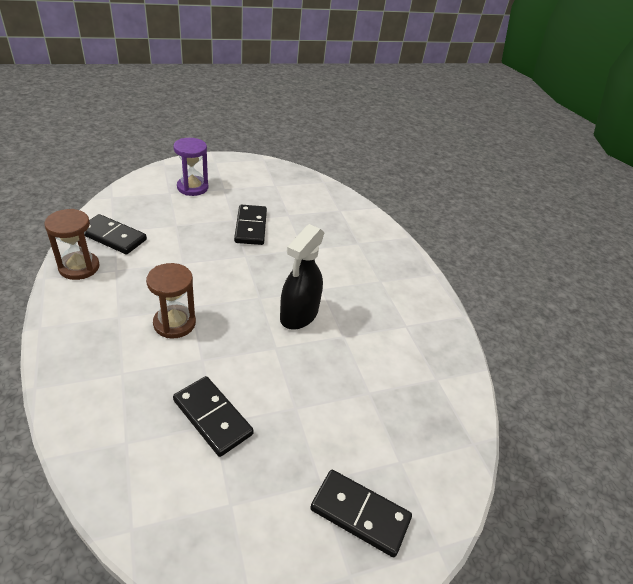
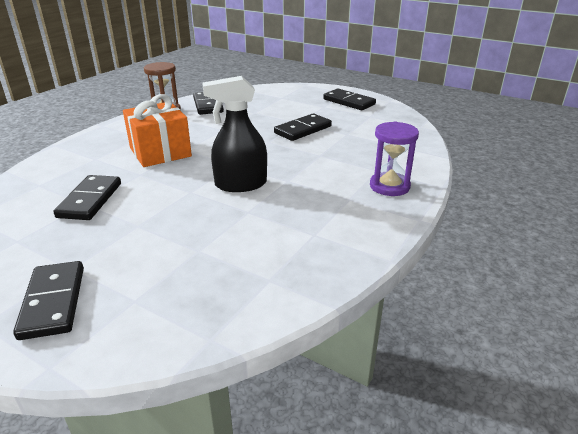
camera: 55 degrees right, 10 degrees down
brown hourglass [146,263,196,339] -> orange gift [123,94,192,167]
purple hourglass [173,138,208,196] -> purple hourglass moved to [370,121,419,196]
none -> black domino [323,89,376,110]

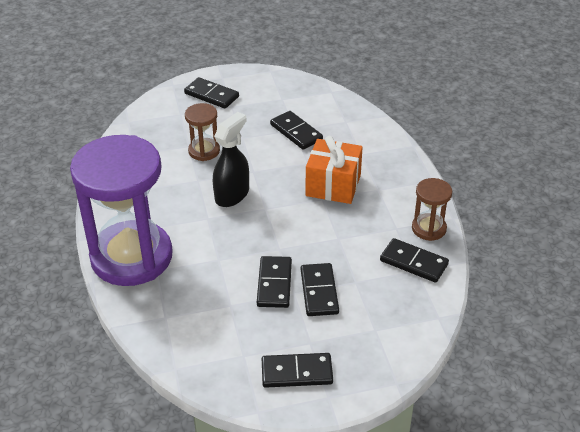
camera: 135 degrees right, 10 degrees up
purple hourglass [370,121,419,196] -> purple hourglass [70,135,173,286], size x2.29
none -> brown hourglass [185,103,220,161]
none -> black domino [301,263,339,316]

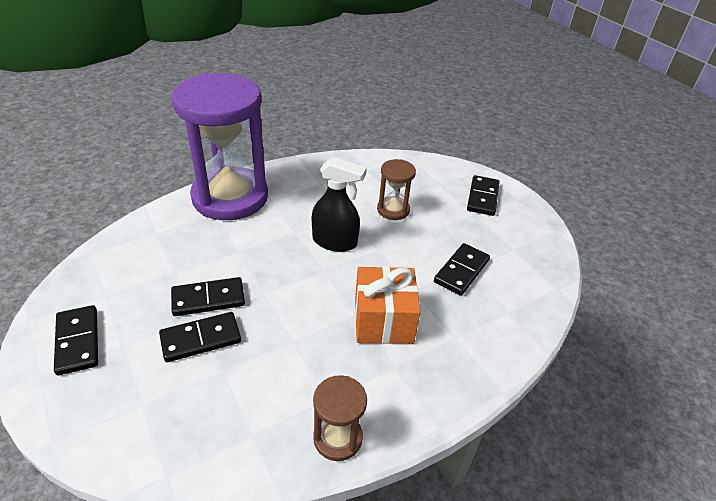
camera: 70 degrees right, 0 degrees up
black domino [380,238,449,283] -> none

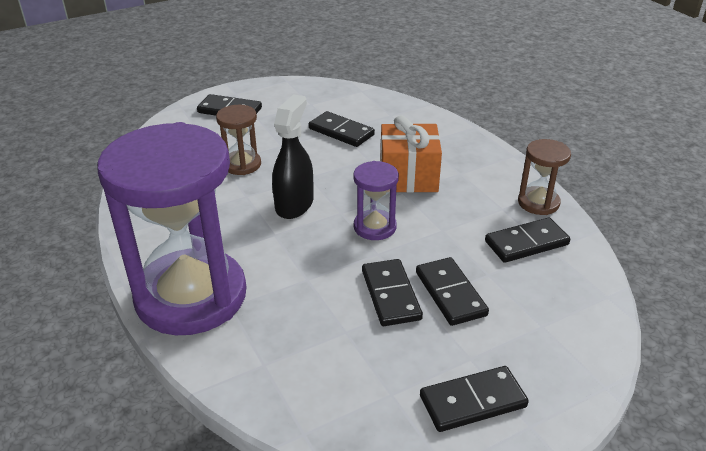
camera: 85 degrees left, 5 degrees down
none -> purple hourglass [353,161,399,240]
none -> black domino [485,218,570,263]

